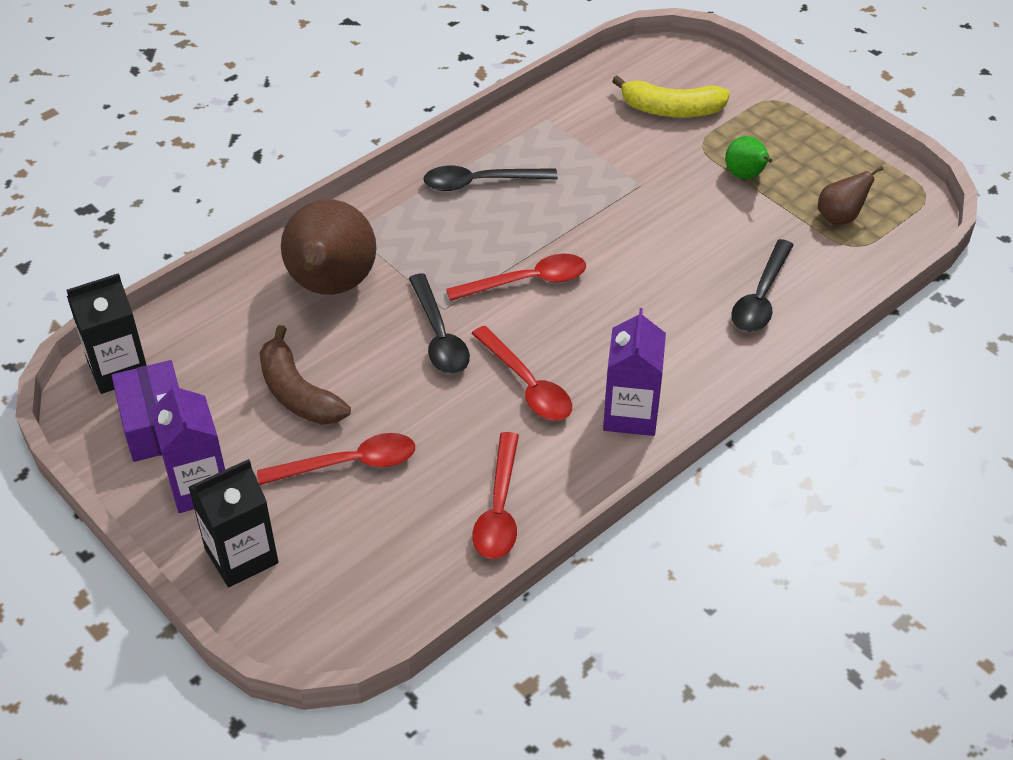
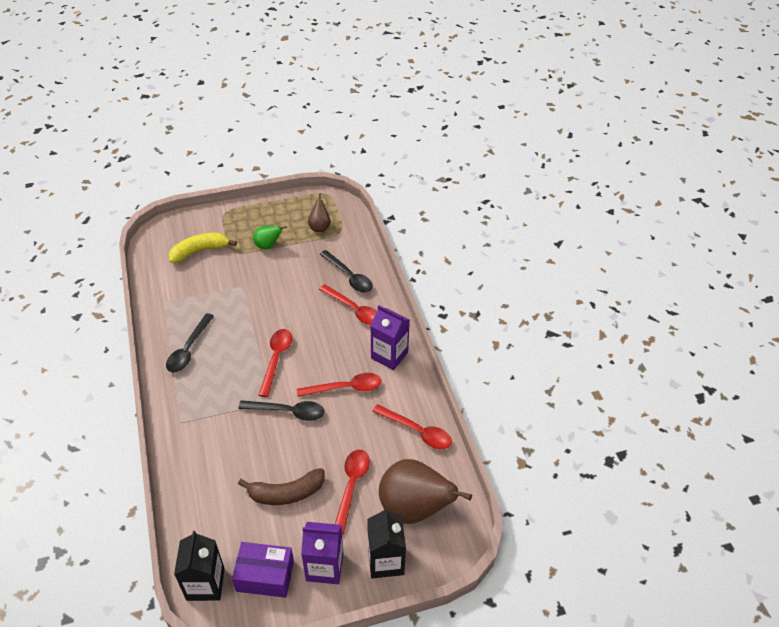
camera: 65 degrees left, 0 degrees up
brown pear [281,199,376,295] -> brown pear moved to [379,459,472,524]
yellow banana [612,76,730,117] -> yellow banana turned 150 degrees counterclockwise [168,233,237,263]
none -> red spoon [319,284,377,325]

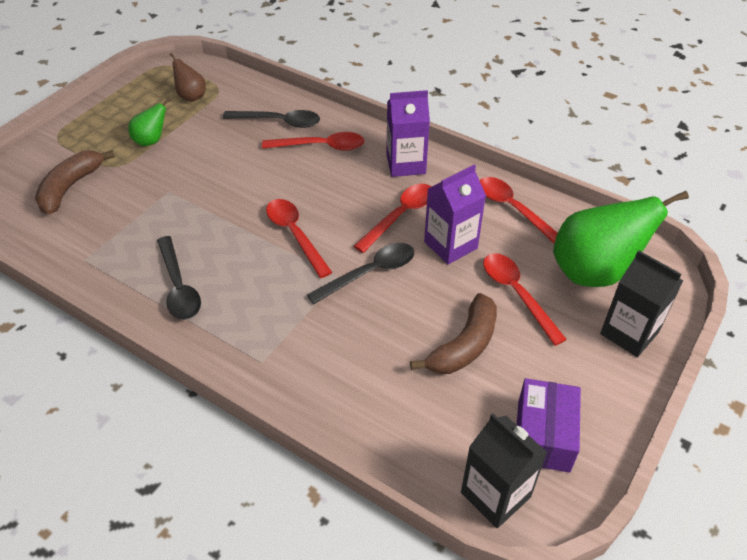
camera: 40 degrees left, 0 degrees up
yellow banana [168,233,237,263] -> brown banana [35,150,115,214]
purple box [232,542,294,598] -> purple box turned 45 degrees counterclockwise [517,378,581,473]
purple carton [301,522,343,584] -> purple carton moved to [424,164,486,264]
red spoon [372,404,452,449] -> red spoon turned 120 degrees counterclockwise [480,177,558,243]
brown pear [379,459,472,524] -> green pear [553,191,689,287]

